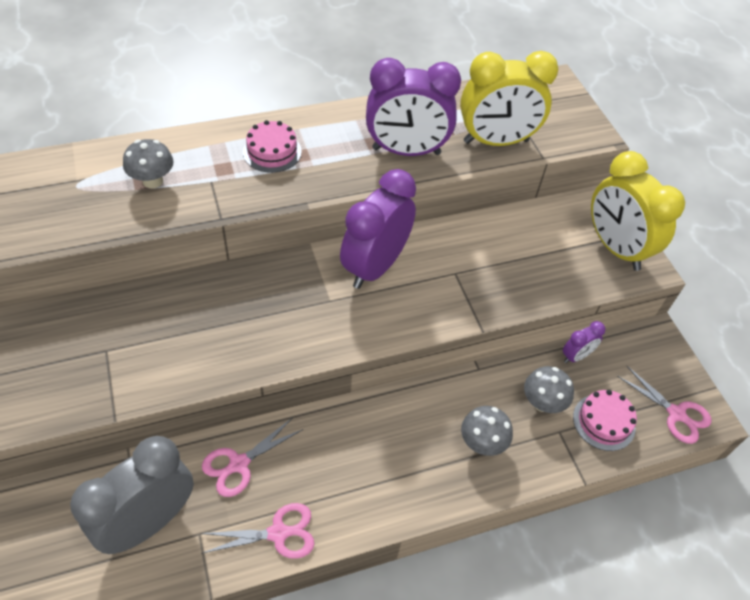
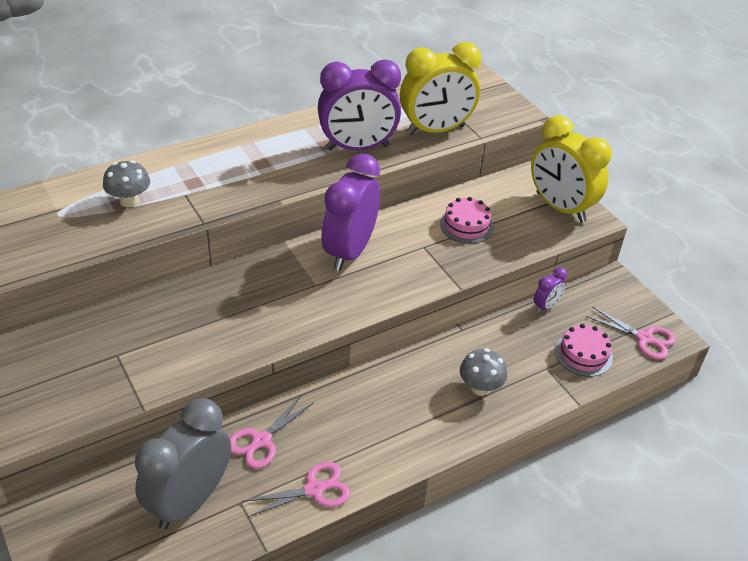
camera: 10 degrees left, 10 degrees down
pink cake [243,120,302,173] -> pink cake moved to [440,197,494,243]
grey mushroom [524,366,574,413] -> none

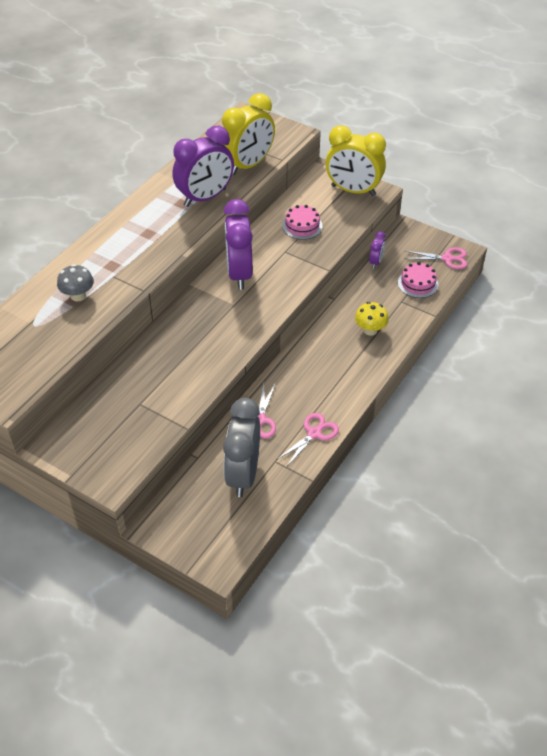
camera: 25 degrees left, 5 degrees up
grey mushroom [460,348,507,396] -> yellow mushroom [355,302,389,336]

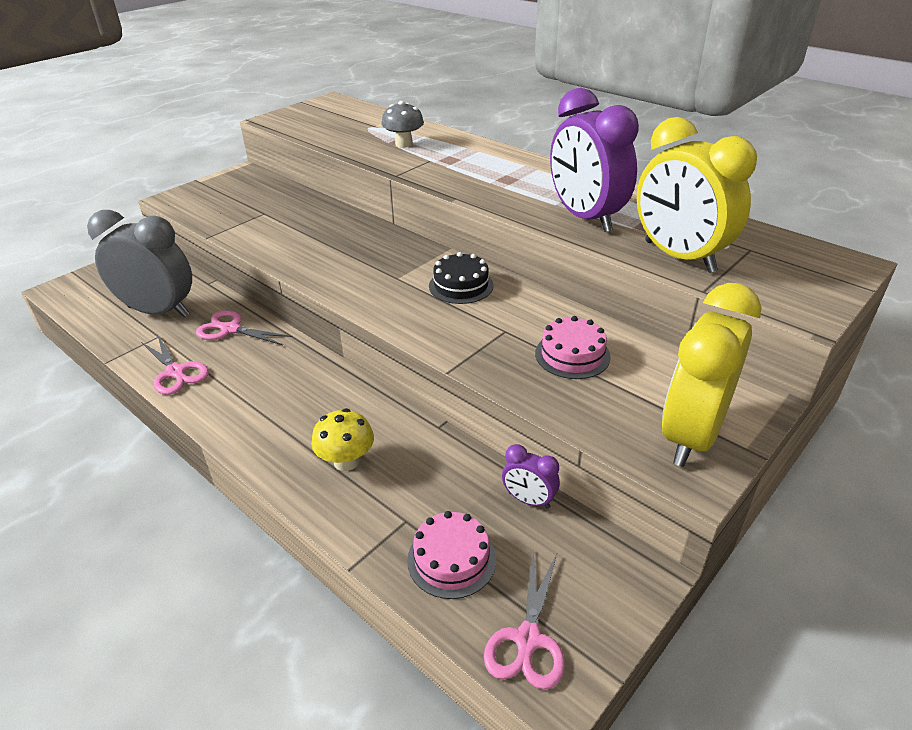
camera: 100 degrees right, 10 degrees down
purple clock [224,199,253,290] -> black cake [429,252,494,304]

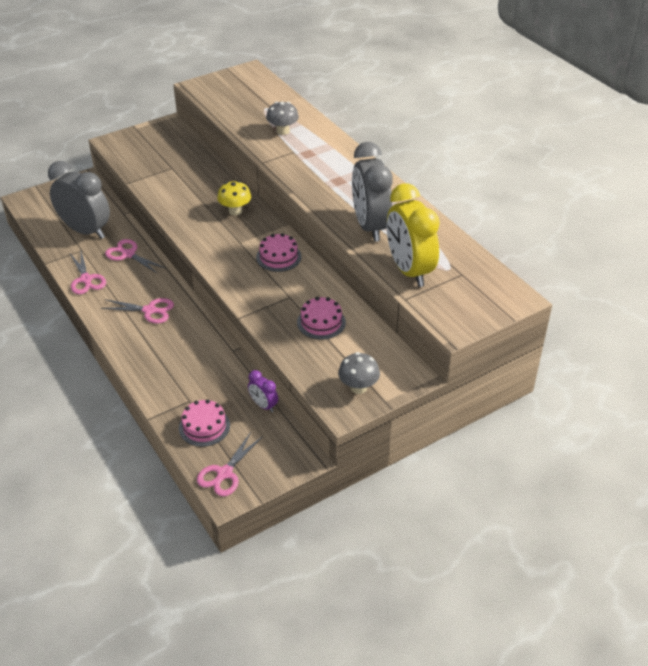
camera: 15 degrees right, 5 degrees up
yellow mushroom [311,408,374,471] -> yellow mushroom moved to [217,181,251,215]
black cake [429,252,494,304] -> pink cake [256,233,301,272]
purple clock [550,88,639,232] -> grey clock [352,142,393,242]
yellow clock [662,283,761,467] -> grey mushroom [338,352,380,394]
none -> pink scissors [101,298,174,323]

